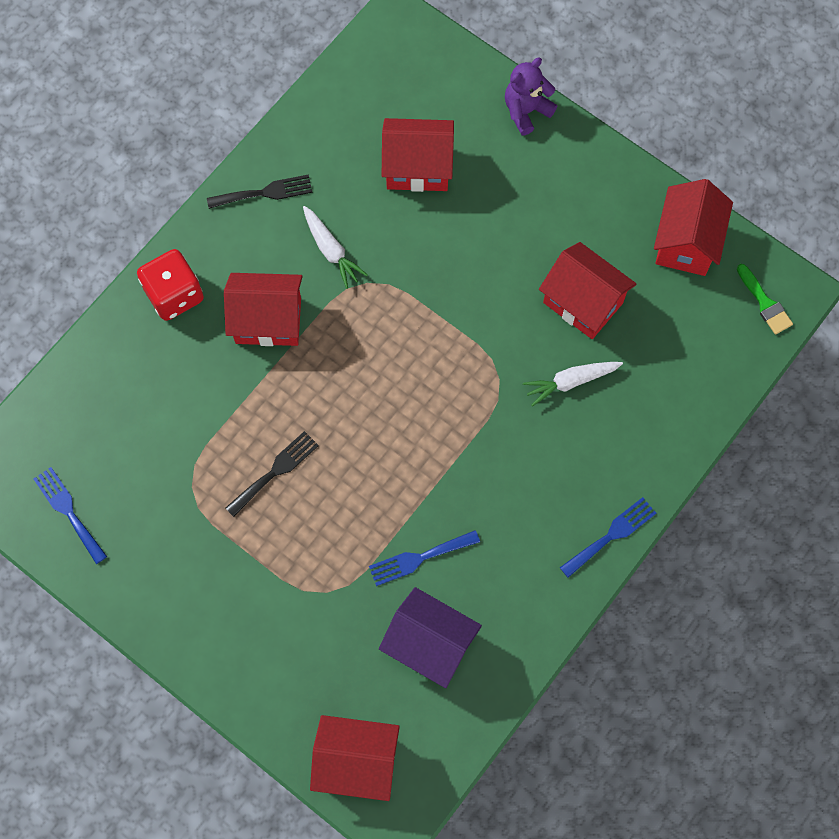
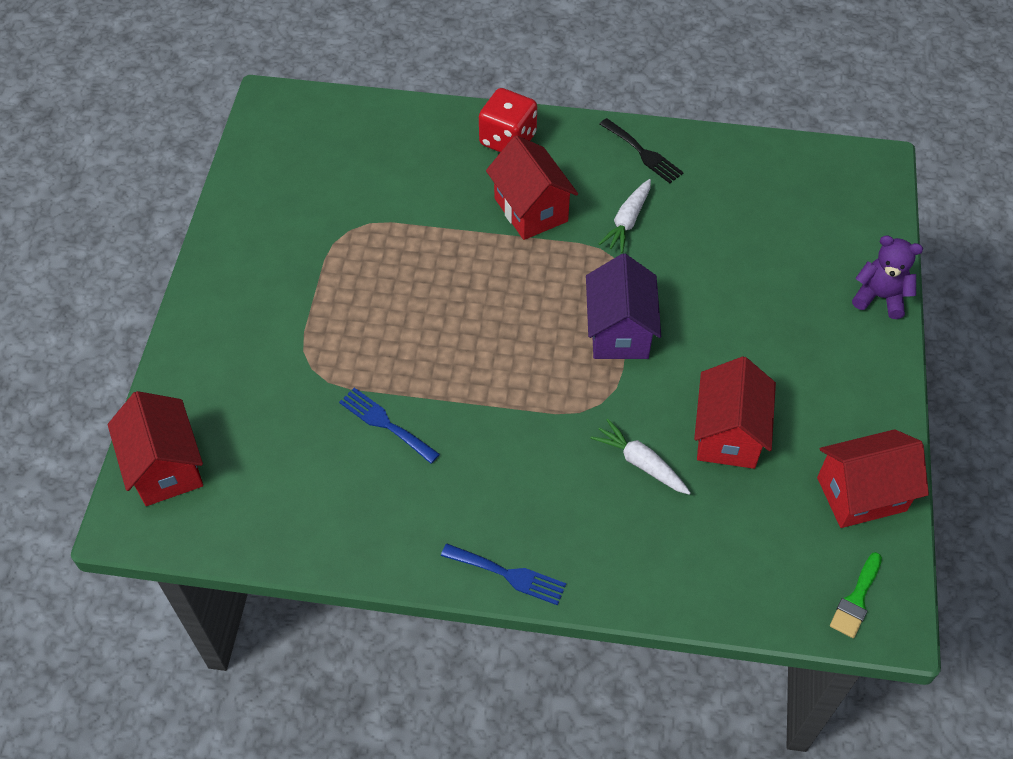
camera: 60 degrees right, 15 degrees down
blue fork [33,467,107,564] -> none
black fork [225,431,319,517] -> none
purple house [379,587,482,688] -> purple house moved to [586,254,661,359]
red house [382,118,454,192] -> none

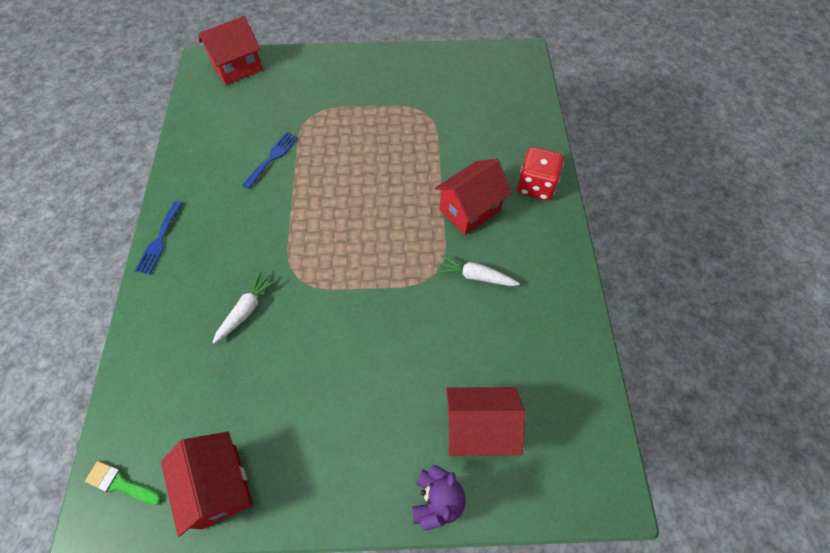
camera: 80 degrees right, 5 degrees up
purple house [586,254,661,359] -> none
black fork [600,118,684,183] -> none
red house [694,357,776,469] -> red house moved to [446,387,526,456]

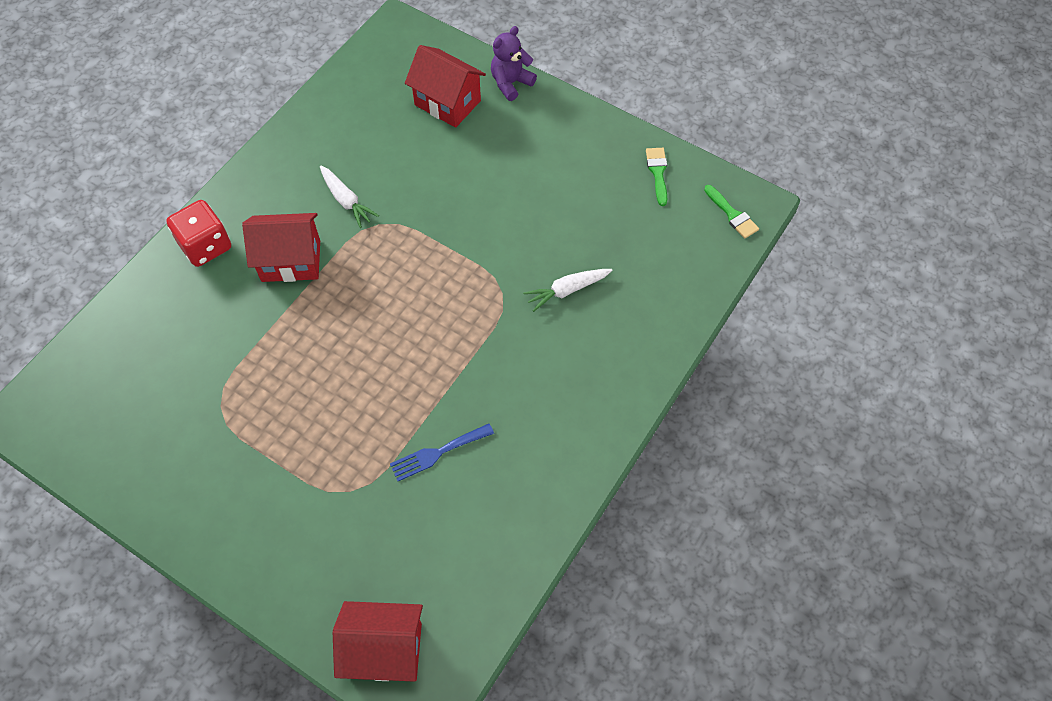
camera: 145 degrees left, 0 degrees up
blue fork [135,201,183,274] -> none
red house [161,431,253,537] -> green brush [646,148,667,206]

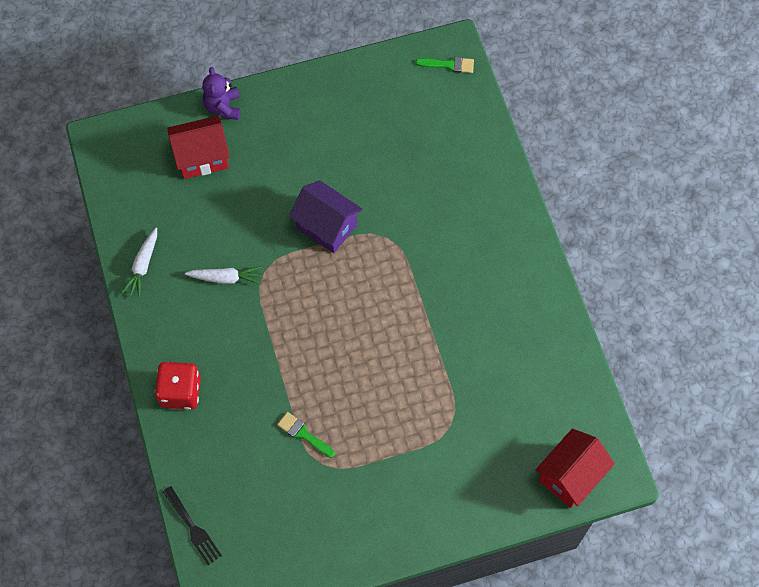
camera: 50 degrees left, 5 degrees up
red house [242,213,320,282] -> none
blue fork [390,424,494,481] -> none
white carrot [523,269,612,312] -> white carrot moved to [121,228,157,298]
green brush [646,148,667,206] -> green brush moved to [277,412,335,458]
none -> black fork [163,486,222,565]
none -> purple house [289,180,362,253]

